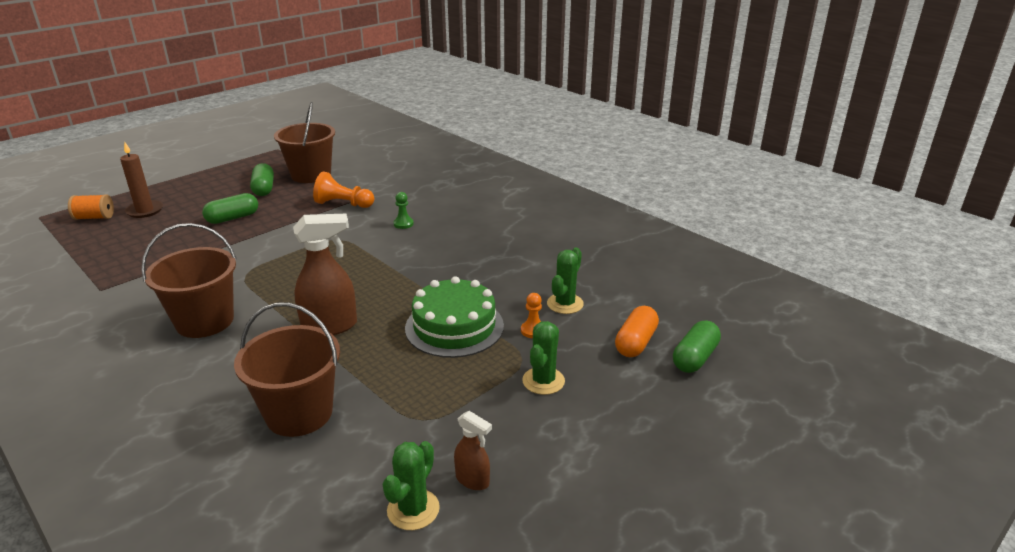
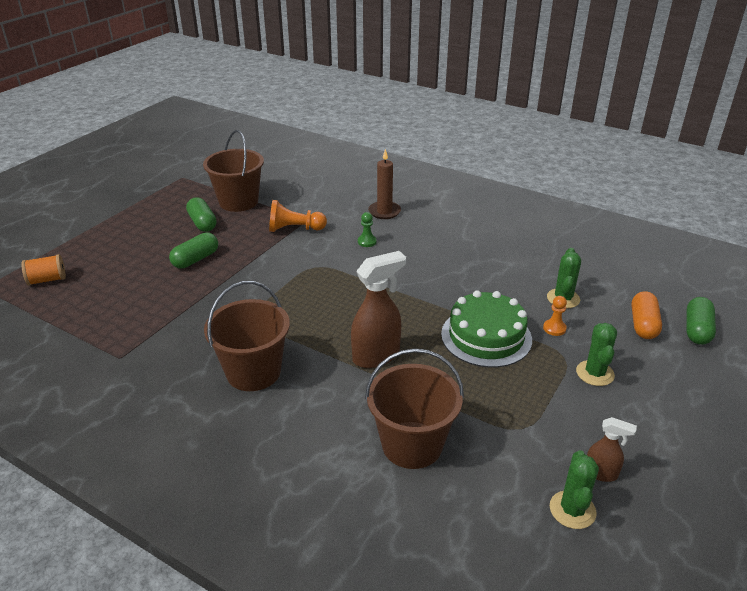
camera: 15 degrees left, 5 degrees up
brown candle [120,142,163,218] -> brown candle moved to [368,149,401,219]

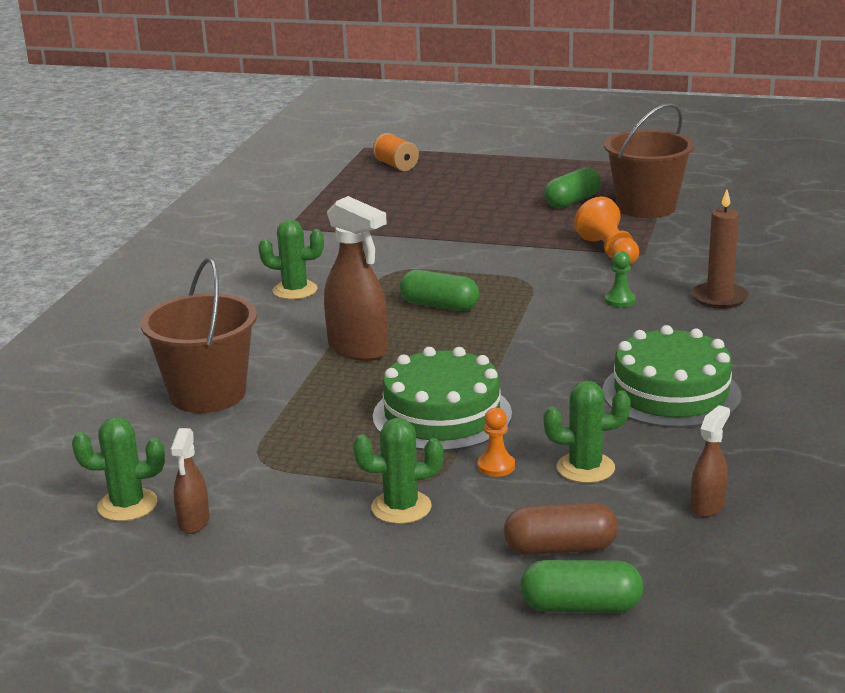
camera: 75 degrees right, 10 degrees down
green capsule [169,232,218,269] -> green capsule moved to [400,270,479,311]
brown bucket [204,281,290,391] -> green cactus [258,219,324,300]
orange capsule [631,291,662,339] -> brown capsule [504,502,618,555]
none -> green cake [603,325,742,428]
none -> brown spray bottle [691,405,730,517]

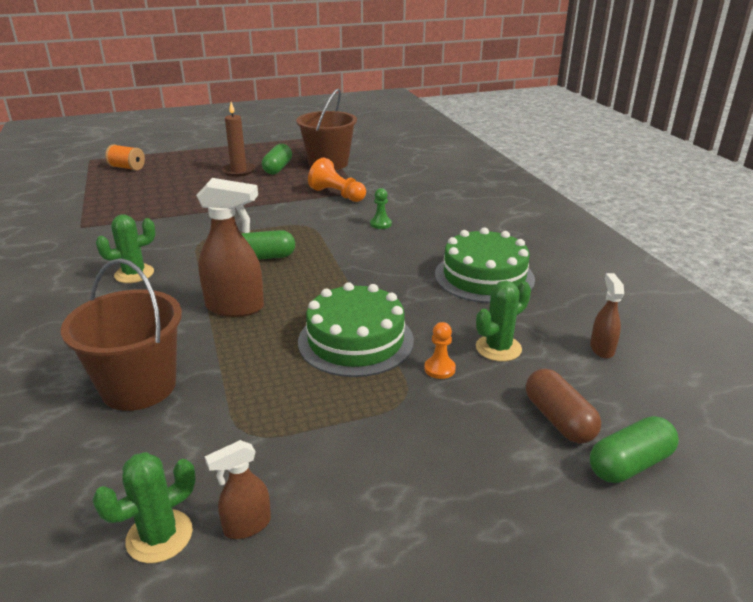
camera: 35 degrees left, 5 degrees up
brown spray bottle [170,428,209,534] -> brown spray bottle turned 90 degrees clockwise [205,440,271,539]
green cactus [353,418,443,524] -> none
brown capsule [504,502,618,555] -> brown capsule turned 75 degrees counterclockwise [526,368,601,444]
brown candle [692,189,749,309] -> brown candle moved to [222,102,256,177]

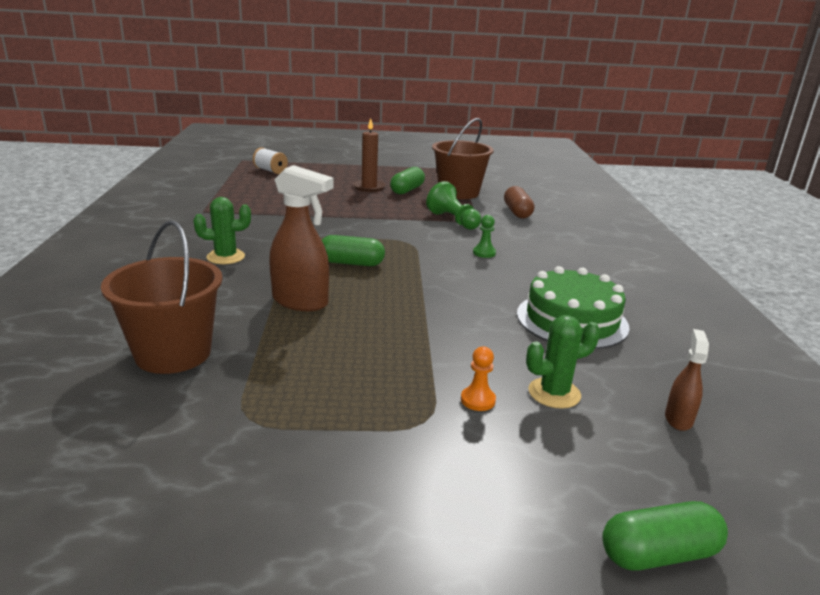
camera: 15 degrees right, 5 degrees down
green cactus [92,452,196,563] -> none
orange spool [105,144,145,171] -> white spool [253,147,288,174]
brown spray bottle [205,440,271,539] -> none
green cake [298,282,414,377] -> none
orange pawn [308,158,366,202] -> green pawn [426,181,481,230]
brown capsule [526,368,601,444] -> brown capsule moved to [504,186,534,219]

